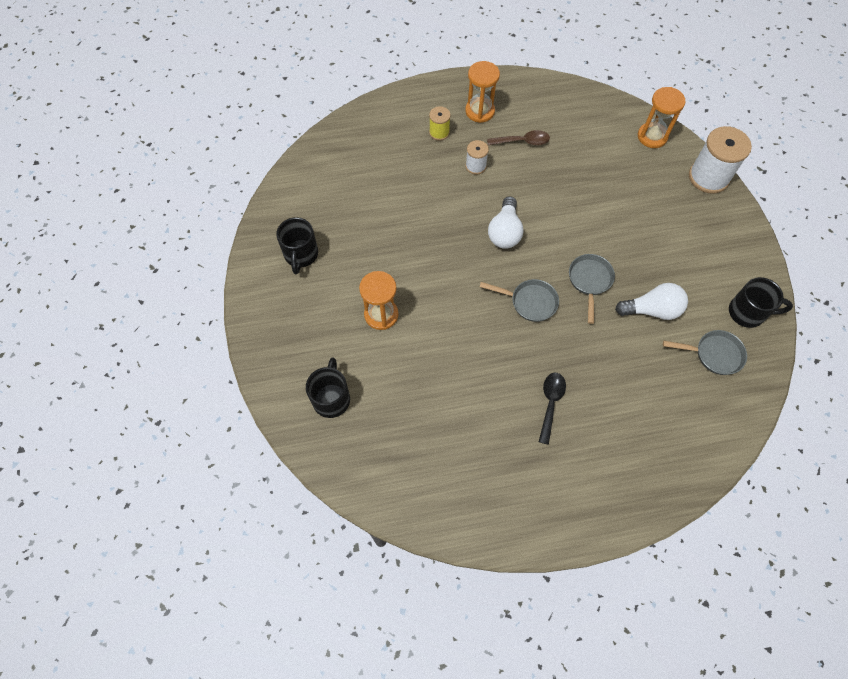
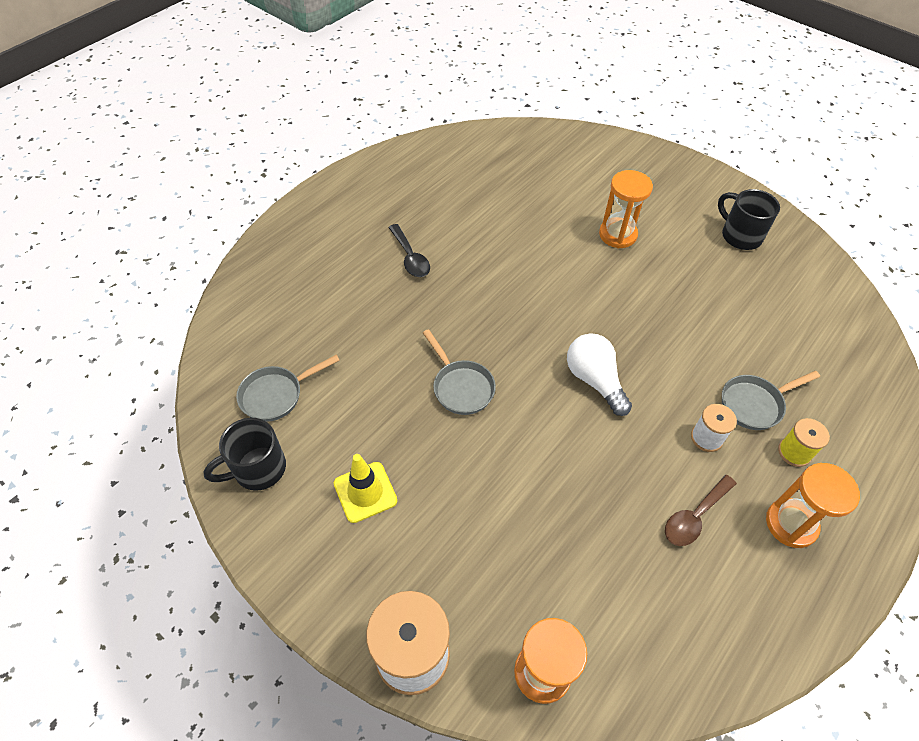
camera: 140 degrees right, 10 degrees down
black mug [306,358,350,418] -> none
grey pan [480,279,559,322] -> grey pan moved to [722,371,820,430]
white light bulb [615,283,688,320] -> none
none -> yellow traffic cone [334,454,397,523]

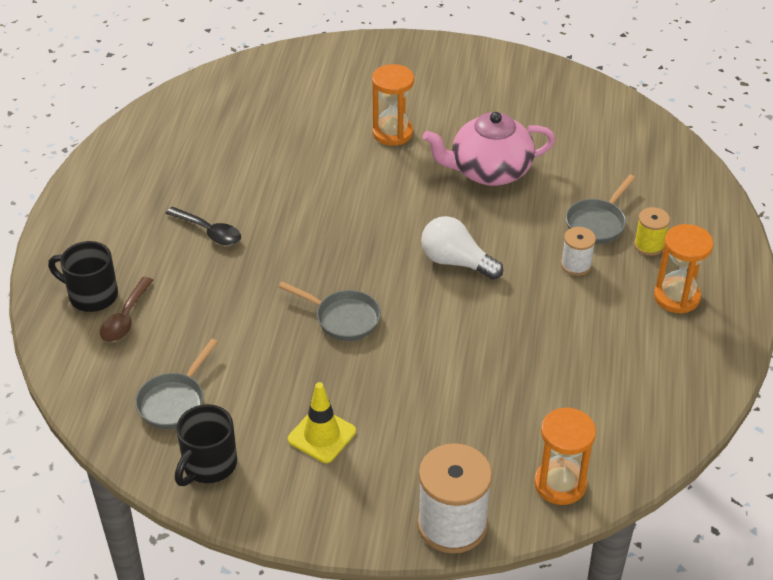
camera: 30 degrees left, 10 degrees down
brown spoon [665,475,737,546] -> brown spoon moved to [100,277,154,342]
black mug [718,189,780,250] -> black mug moved to [48,241,118,312]
none -> pink teapot [423,112,555,186]

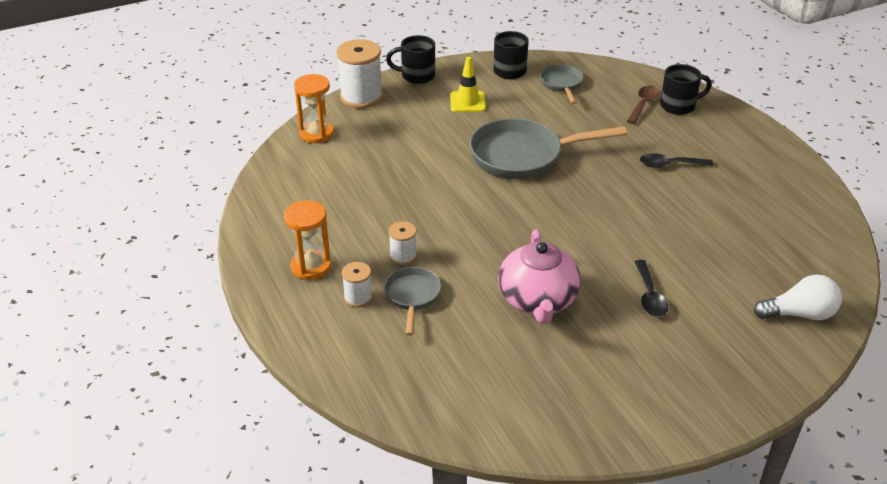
camera: 145 degrees right, 5 degrees down
brown spoon [100,277,154,342] -> brown spoon turned 45 degrees clockwise [627,85,660,124]
grey pan [278,281,381,341] -> grey pan [470,118,627,179], size x1.88
orange hourglass [372,64,414,146] -> black spoon [635,260,668,317]
white light bulb [421,216,503,280] -> white light bulb moved to [754,275,842,320]
pink teapot [423,112,555,186] -> pink teapot turned 135 degrees clockwise [498,229,581,324]
yellow spool [634,207,670,256] -> white spool [342,262,373,307]
none -> black mug [386,35,435,84]

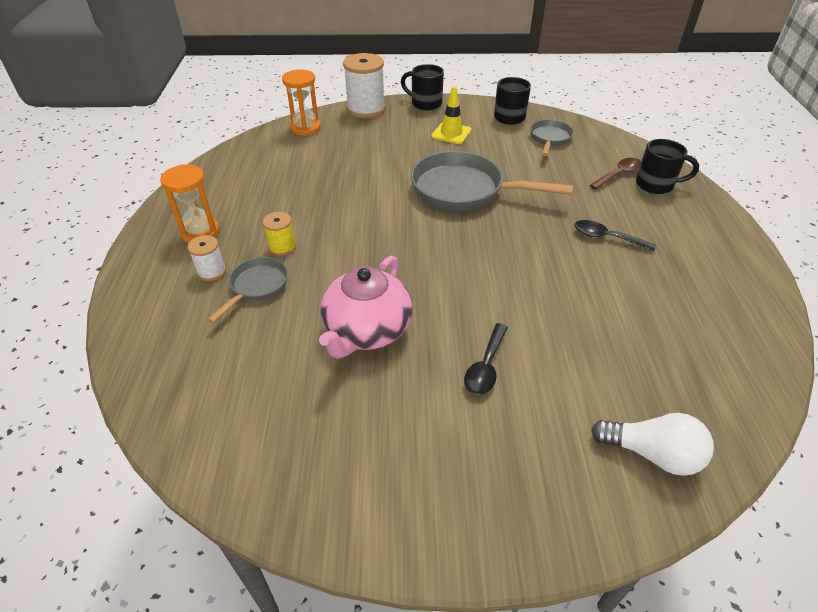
camera: 25 degrees right, 5 degrees up
white spool [389,221,417,265] -> yellow spool [263,212,296,256]

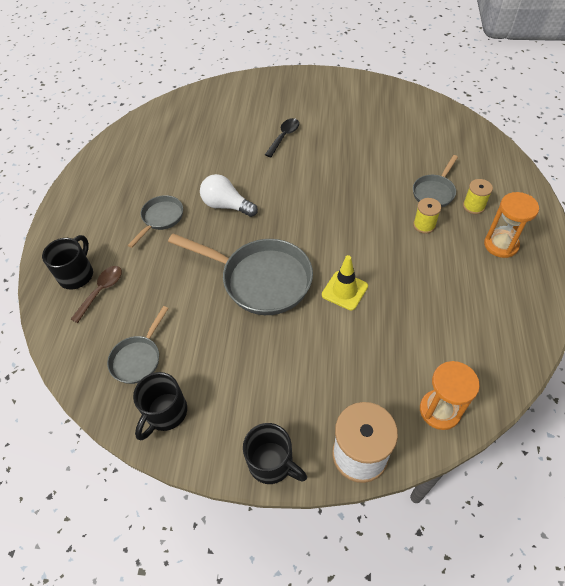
camera: 170 degrees left, 10 degrees up
white spool [188,235,226,281] -> yellow spool [463,179,493,214]
pink teapot [319,256,413,359] -> none
yellow traffic cone [432,86,471,144] -> yellow traffic cone moved to [322,255,368,311]
black spoon [575,220,656,252] -> grey pan [128,195,183,248]
brown spoon [590,158,641,190] -> brown spoon turned 150 degrees clockwise [71,266,122,323]
white light bulb [591,413,714,476] -> white light bulb moved to [200,174,258,217]
black mug [636,139,699,194] -> black mug turned 90 degrees clockwise [42,235,93,290]

